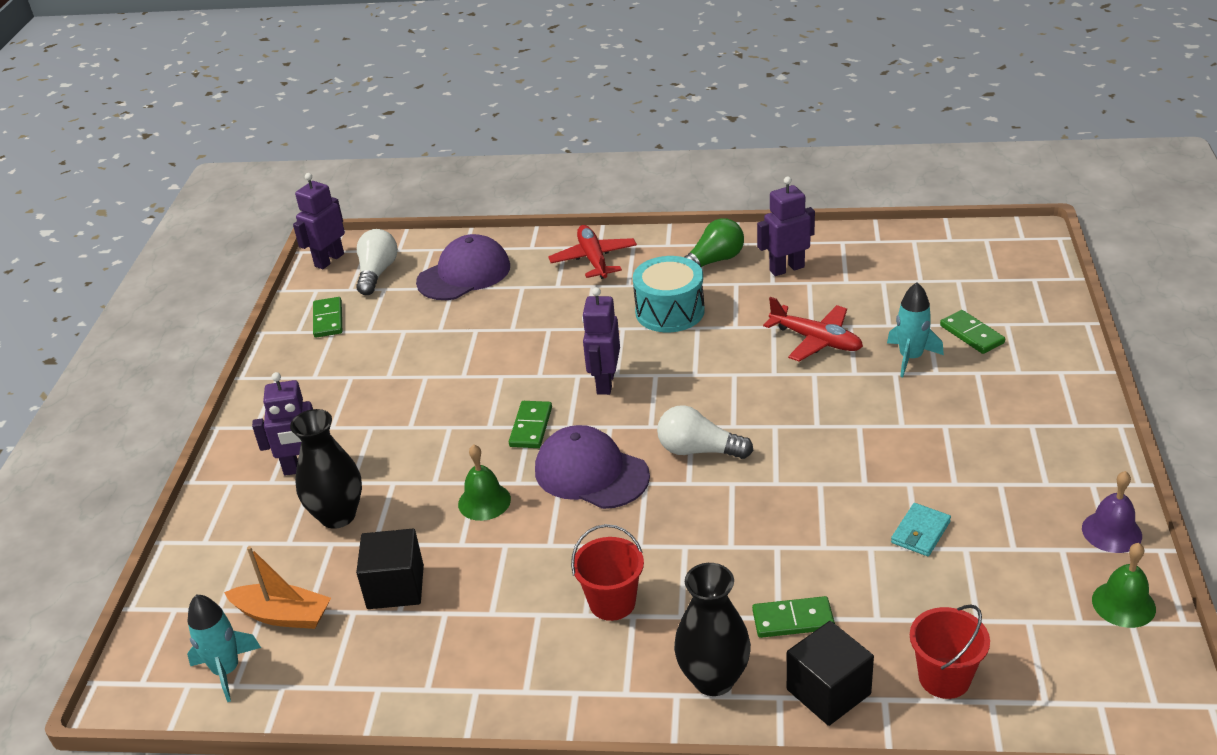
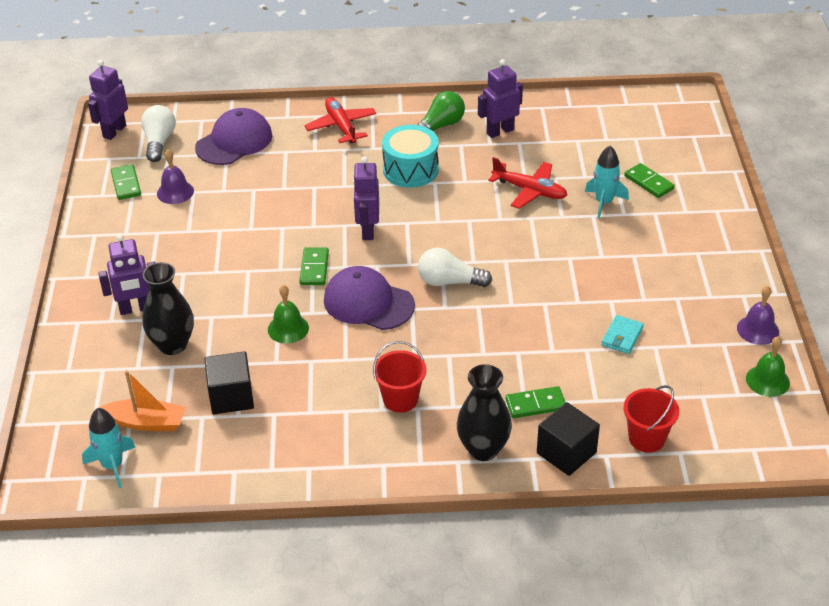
camera: 10 degrees left, 5 degrees up
none -> purple bell [157,150,194,204]

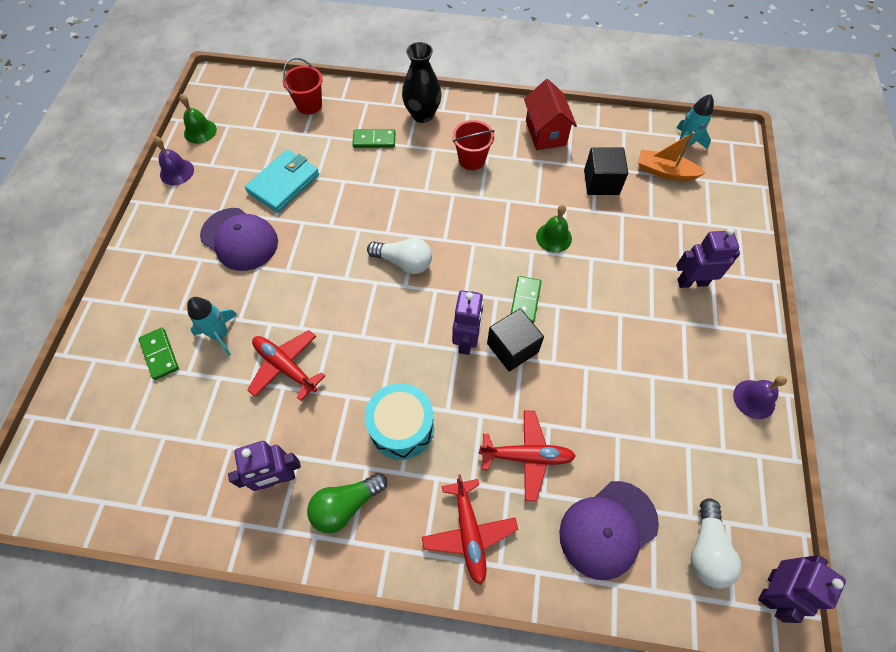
camera: 170 degrees left, 20 degrees up
green domino [111,164,141,200] -> none
black vase [142,262,194,355] -> none
purple bell [157,150,194,204] -> purple bell moved to [733,376,787,419]
purple cap [324,266,415,330] -> purple cap moved to [200,208,278,271]
black cube [537,402,600,476] -> black cube moved to [487,308,544,372]
turquoise wallet [601,315,644,354] -> turquoise wallet [245,150,319,213], size x1.79
none -> red plane [479,410,576,501]
none -> red house [524,79,577,150]

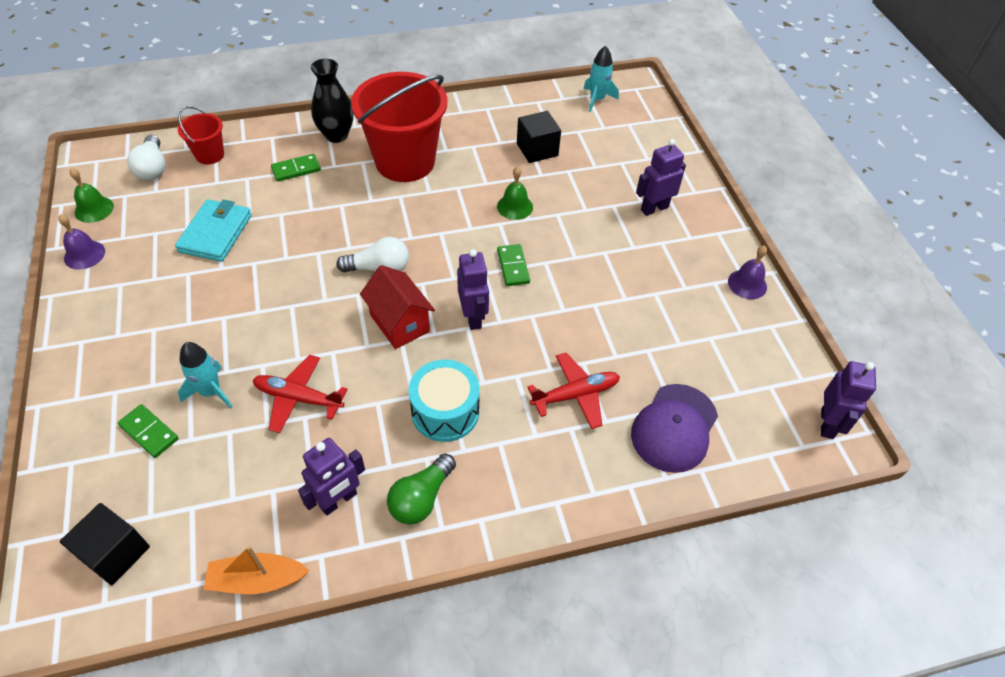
camera: 25 degrees left, 10 degrees down
purple cap [200,208,278,271] -> none
red plane [422,474,518,585] -> none
red bucket [452,120,495,170] -> red bucket [351,72,448,182], size x2.12
black cube [487,308,544,372] -> black cube moved to [60,503,150,585]
red house [524,79,577,150] -> red house moved to [360,265,435,349]
orange boat [638,132,706,181] -> orange boat moved to [204,546,310,594]
white light bulb [691,498,741,589] -> white light bulb moved to [127,135,165,180]

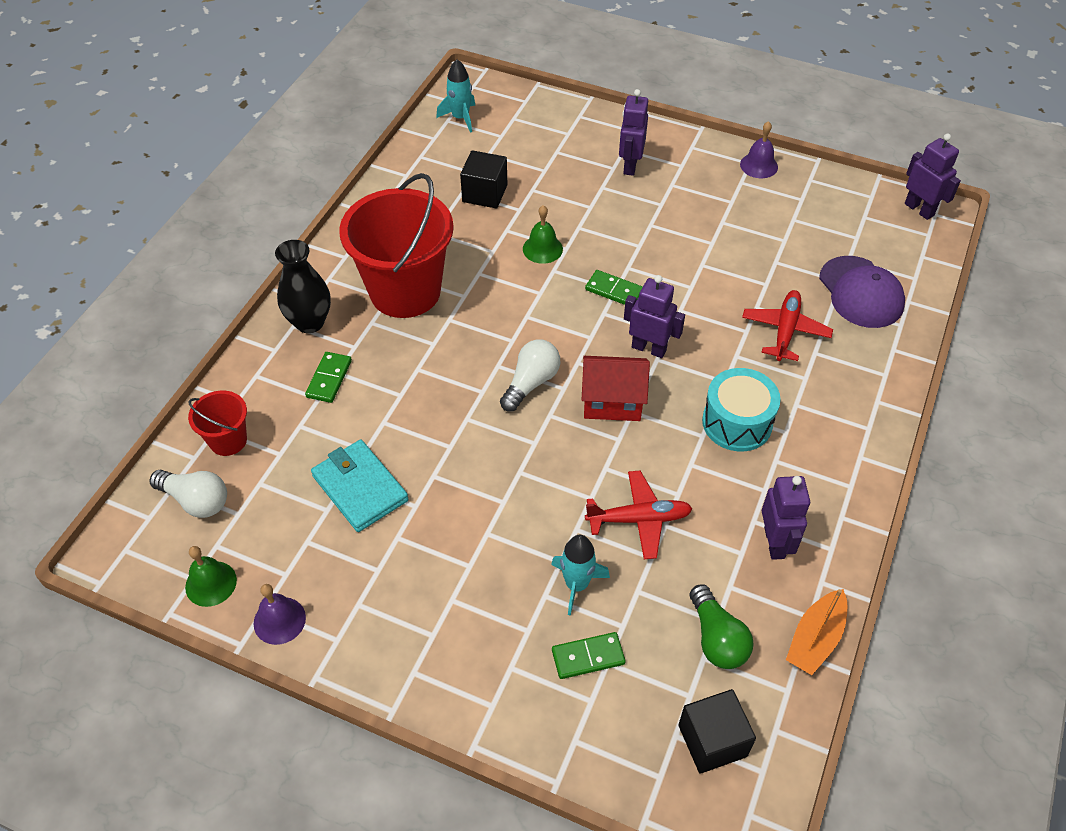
camera: 50 degrees left, 0 degrees up
red plane [253,355,347,433] -> red plane turned 150 degrees counterclockwise [585,471,693,559]
green light bulb [387,453,456,525] -> green light bulb moved to [690,584,754,669]

